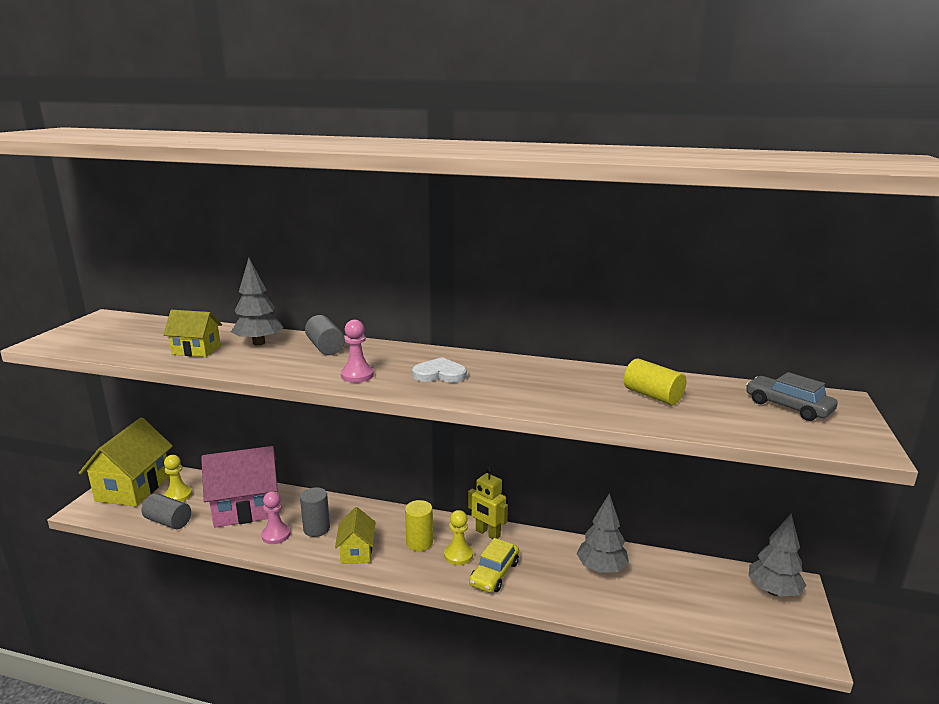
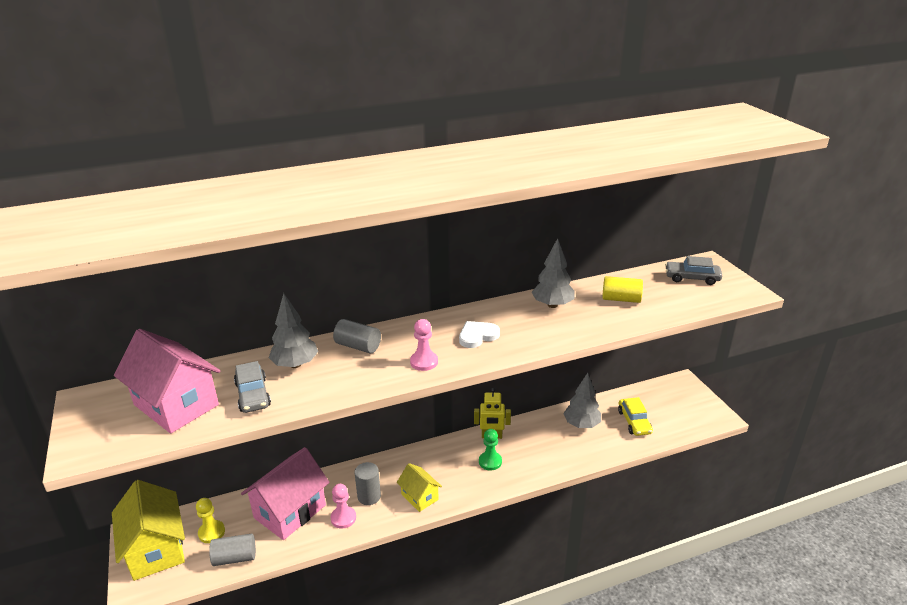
camera: 35 degrees left, 10 degrees up
yellow house [163,310,222,357] -> grey car [234,361,271,413]
yellow cylinder [405,500,433,551] -> none
yellow pawn [444,510,473,565] -> green pawn [479,429,502,471]
yellow car [469,538,519,593] -> yellow car moved to [618,397,653,436]
grey tree [749,514,807,597] -> grey tree moved to [532,238,575,308]
none -> pink house [114,329,221,434]

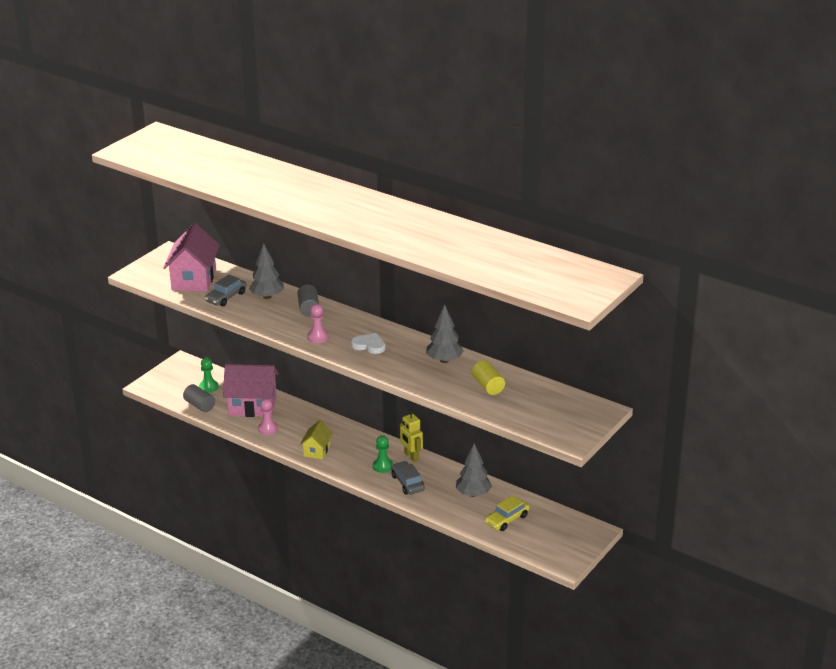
camera: 55 degrees right, 0 degrees up
yellow house [112,480,185,581] -> none
yellow pawn [196,498,225,543] -> green pawn [199,358,218,393]
grey cylinder [355,462,381,505] -> none
grey car [665,256,722,285] -> grey car moved to [391,461,425,495]

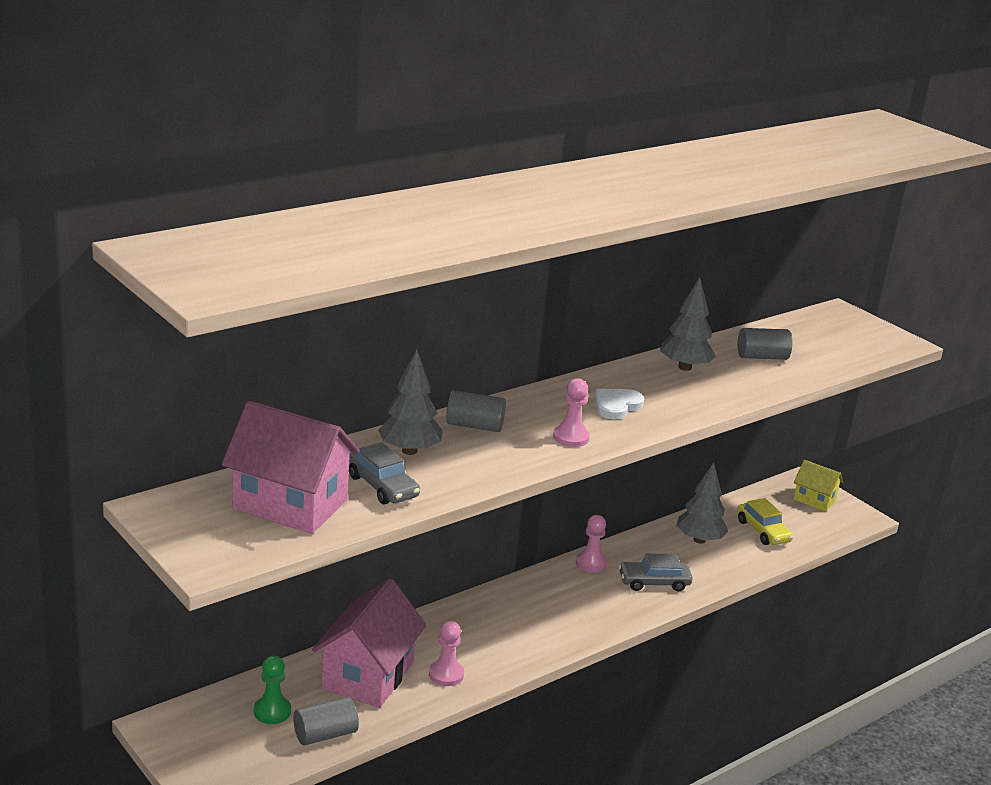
camera: 75 degrees left, 5 degrees down
yellow house [300,420,333,459] -> yellow house moved to [794,460,843,511]
green pawn [373,435,393,473] -> none
yellow robot [400,410,423,462] -> pink pawn [576,515,607,573]
yellow cylinder [472,360,505,395] -> grey cylinder [737,328,792,360]

